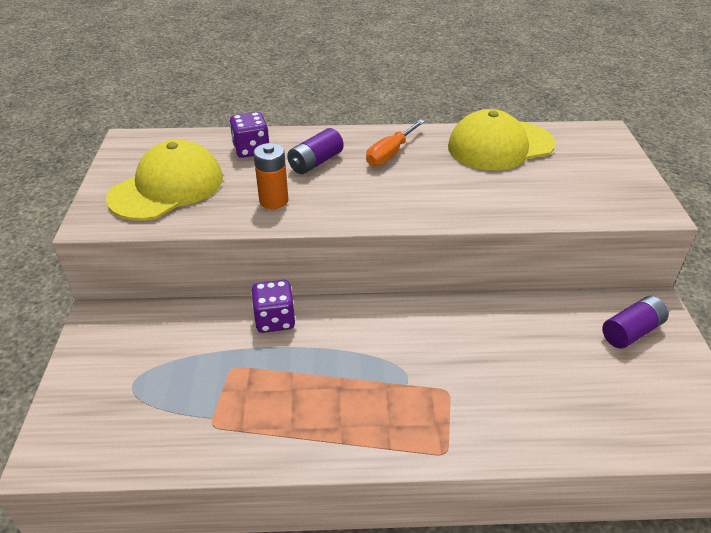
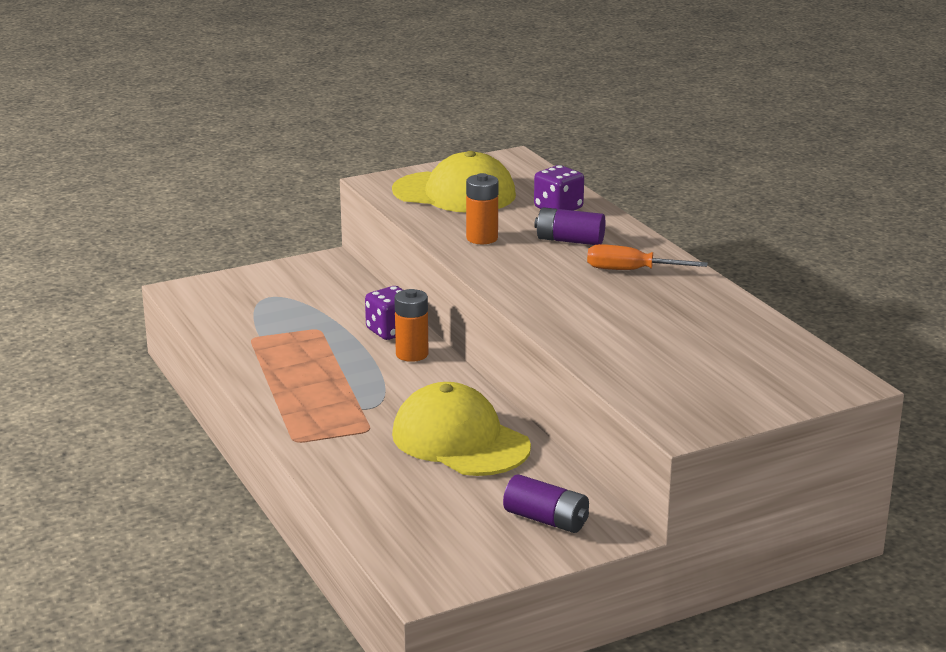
camera: 65 degrees right, 15 degrees down
yellow cap [448,109,555,170] -> yellow cap moved to [392,382,531,476]
none -> orange battery [394,289,429,362]

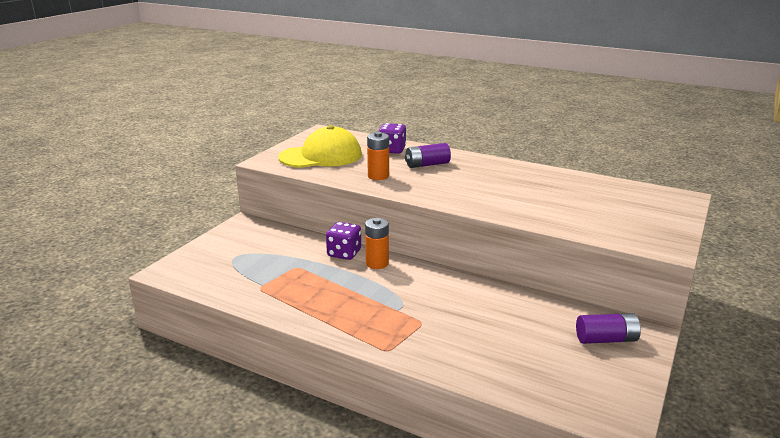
camera: 35 degrees left, 0 degrees up
yellow cap [392,382,531,476] -> none
orange screwdriver [587,244,708,270] -> none

